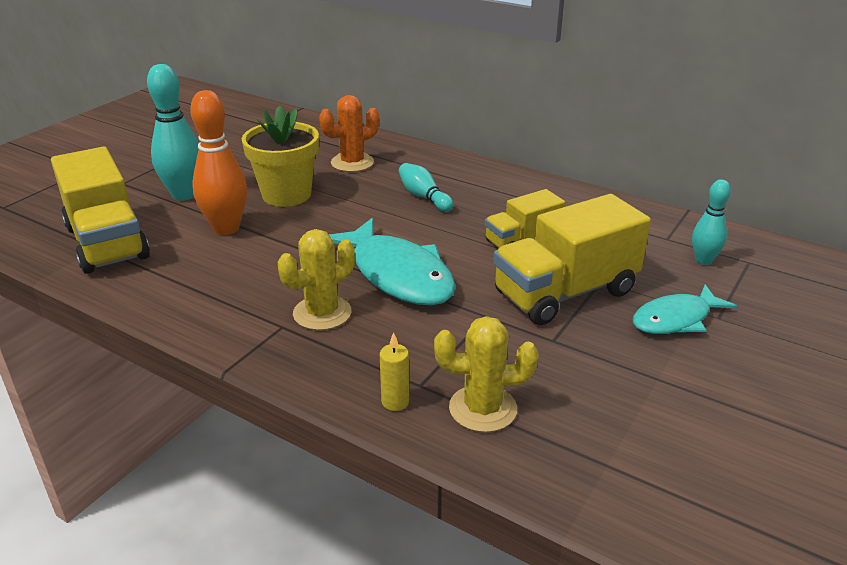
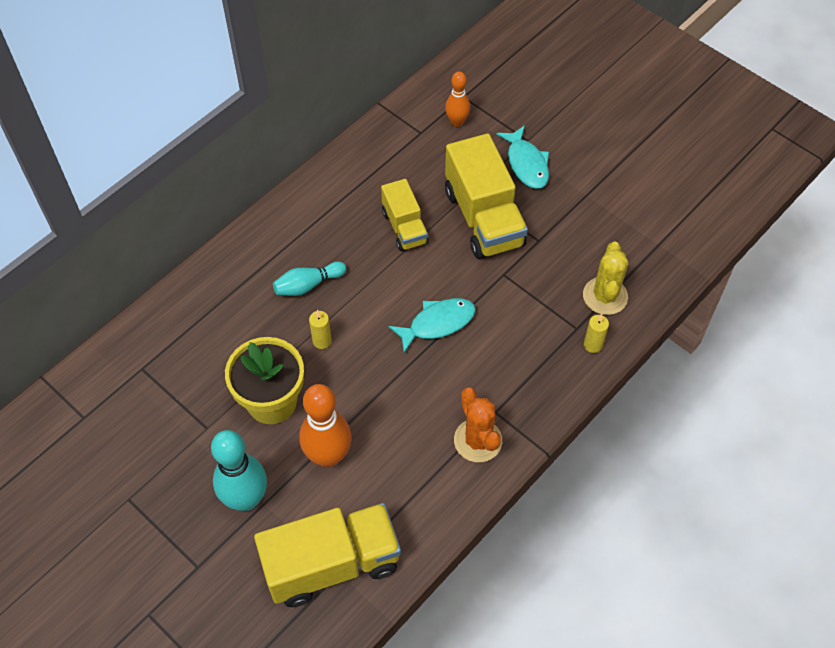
camera: 80 degrees left, 25 degrees up
yellow cactus [278,229,355,330] -> none
orange cactus [319,95,379,172] -> orange cactus moved to [454,387,502,462]
turquoise fish [329,218,456,305] -> turquoise fish [388,298,476,353], size x0.62
turquoise bowling pin [692,179,731,265] -> orange bowling pin [445,72,470,127]
none -> yellow candle [309,310,332,349]

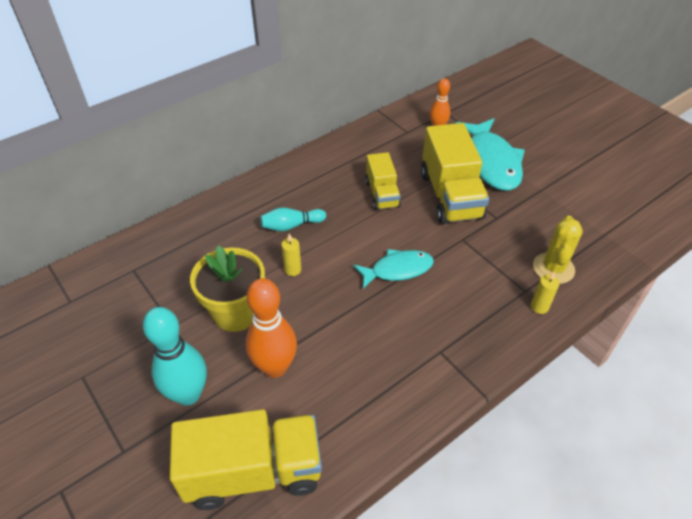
camera: 10 degrees right, 10 degrees down
orange cactus [454,387,502,462] -> none
turquoise fish [496,125,549,189] -> turquoise fish [455,118,525,191], size x1.62

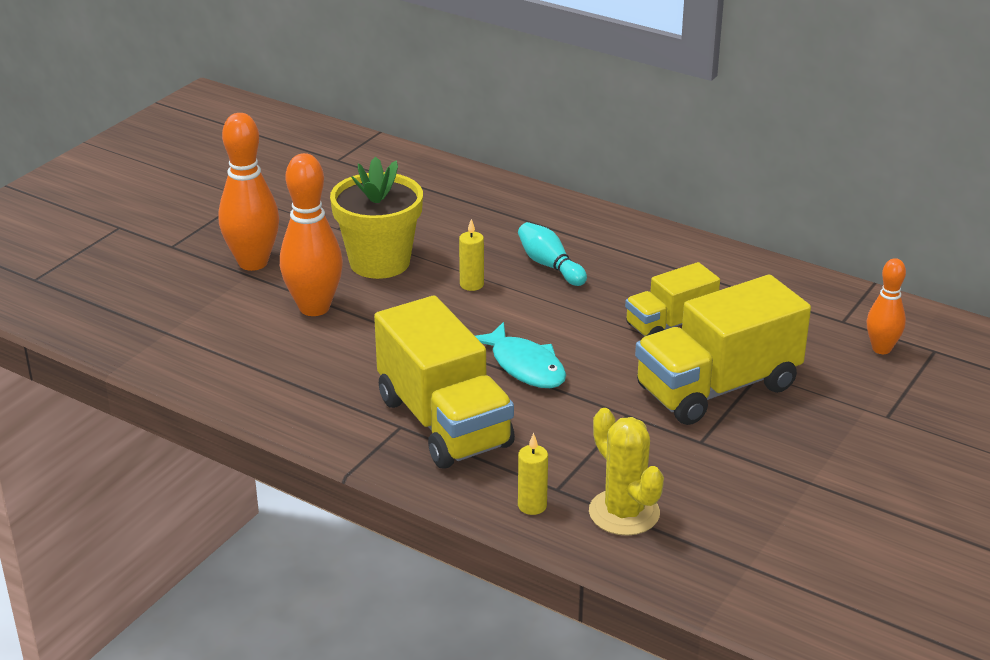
camera: 70 degrees right, 15 degrees down
turquoise bowling pin [143,307,207,406] -> orange bowling pin [219,113,279,271]
yellow truck [170,409,322,510] -> yellow truck moved to [374,295,515,469]
turquoise fish [455,118,525,191] -> none
yellow cactus [533,216,583,284] -> yellow cactus turned 60 degrees clockwise [589,408,664,536]

